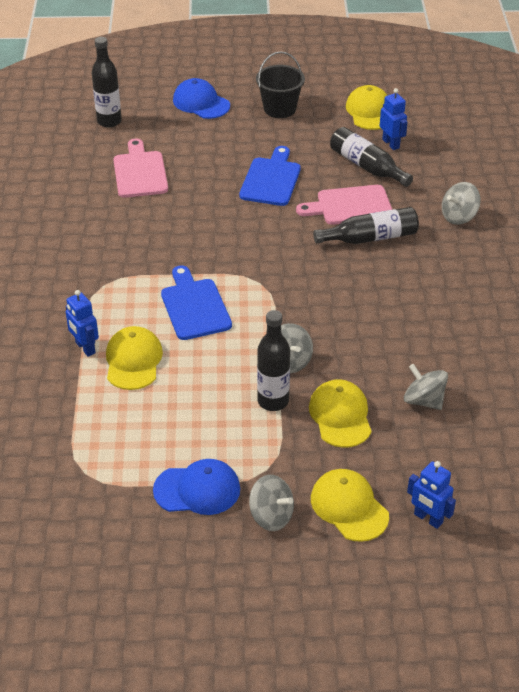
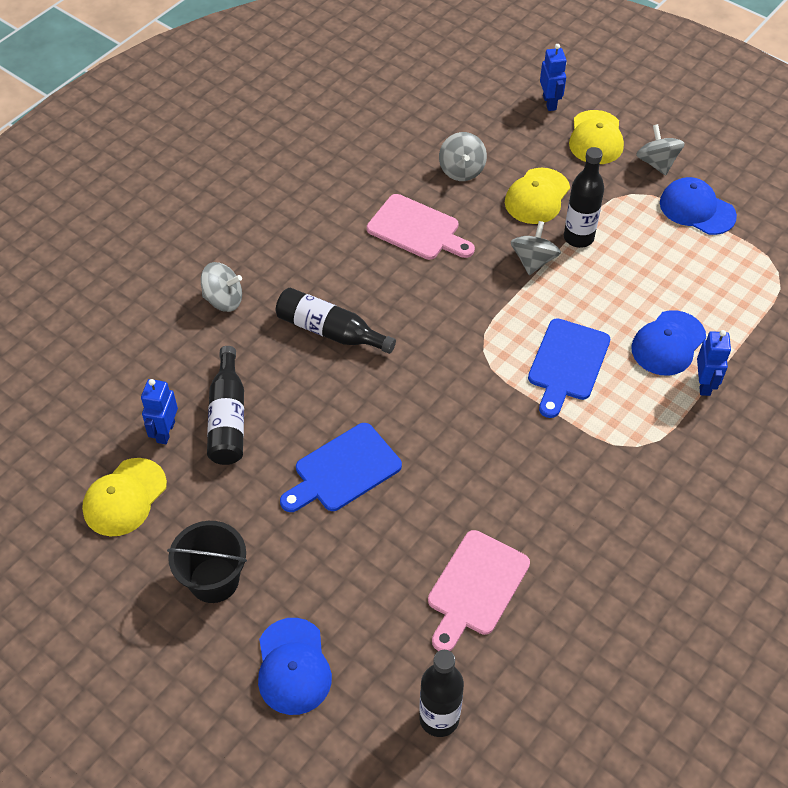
camera: 140 degrees left, 10 degrees up
yellow cap [106,326,163,390] -> blue cap [631,310,706,376]
pink cutting board [296,185,392,225] -> pink cutting board moved to [367,194,475,260]

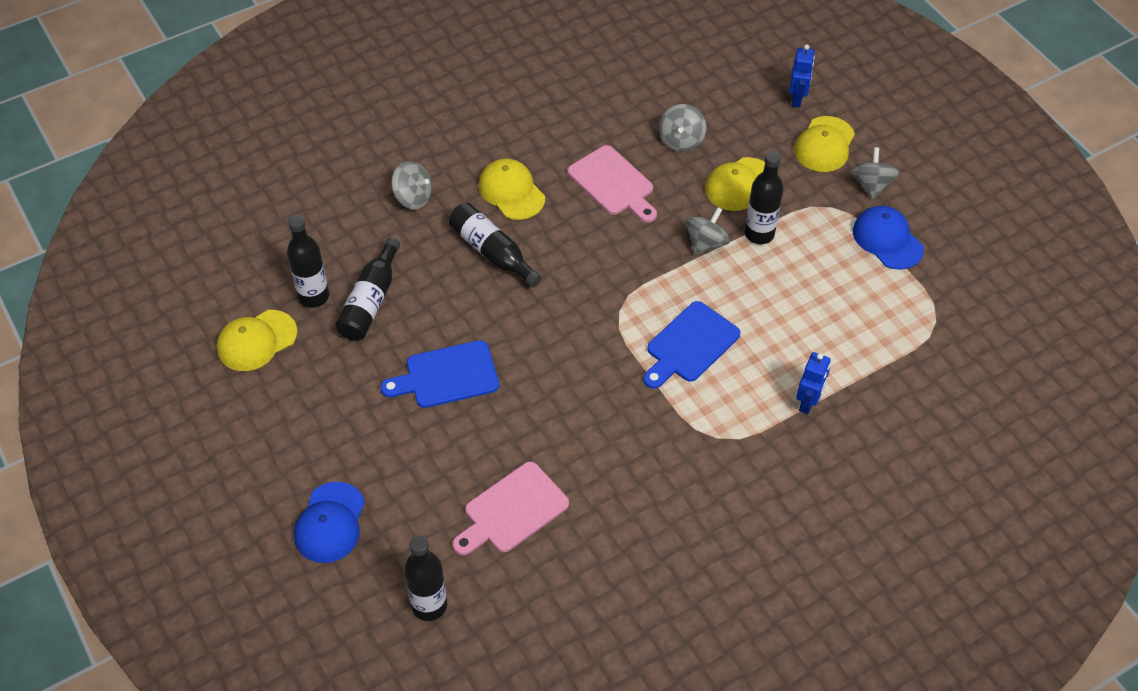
camera: 20 degrees right, 0 degrees up
blue robot [141,379,178,444] -> black bottle [287,215,329,308]
black bucket [167,521,247,603] -> none
blue cap [631,310,706,376] -> none
none -> yellow cap [478,158,545,220]

